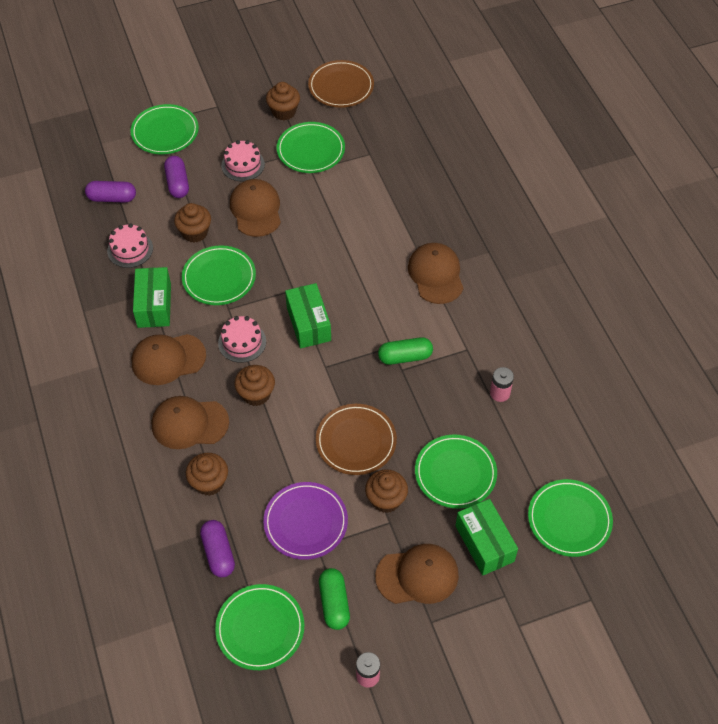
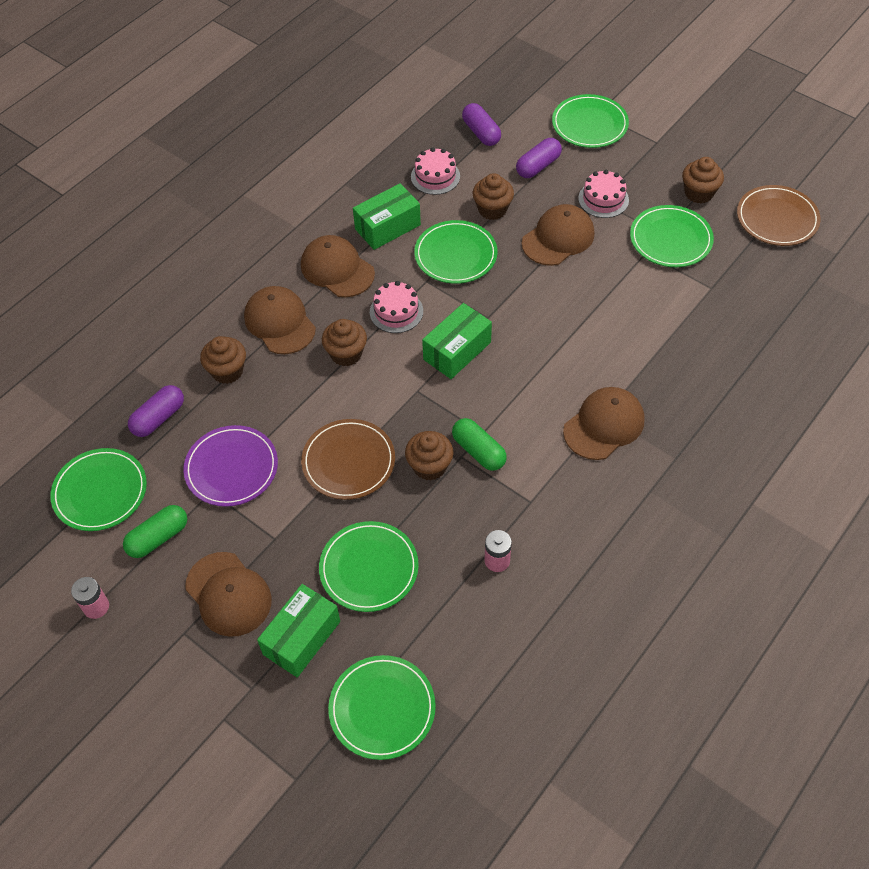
camera: 60 degrees right, 0 degrees up
brown cupcake [365,469,408,513] -> brown cupcake moved to [405,431,454,480]

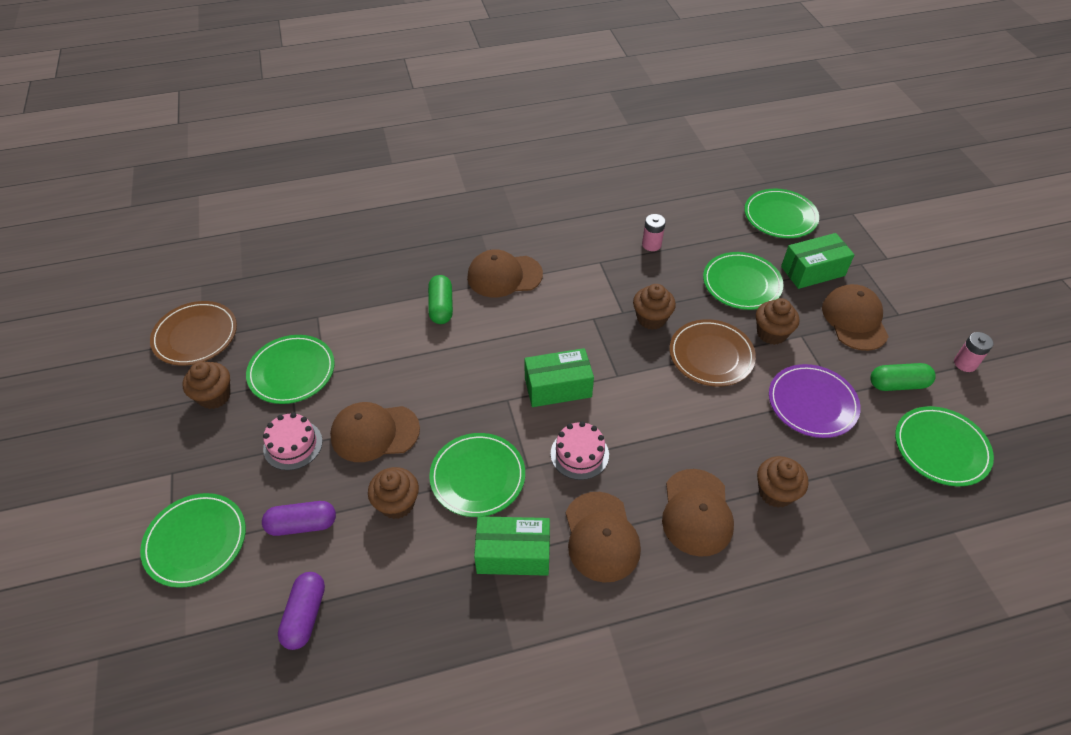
camera: 145 degrees left, 5 degrees down
purple capsule [128,385,184,437] -> none
brown cupcake [322,319,367,366] -> brown cupcake moved to [756,298,800,345]
pink cake [411,147,460,195] -> none
green capsule [452,418,507,471] -> green capsule moved to [428,275,453,324]

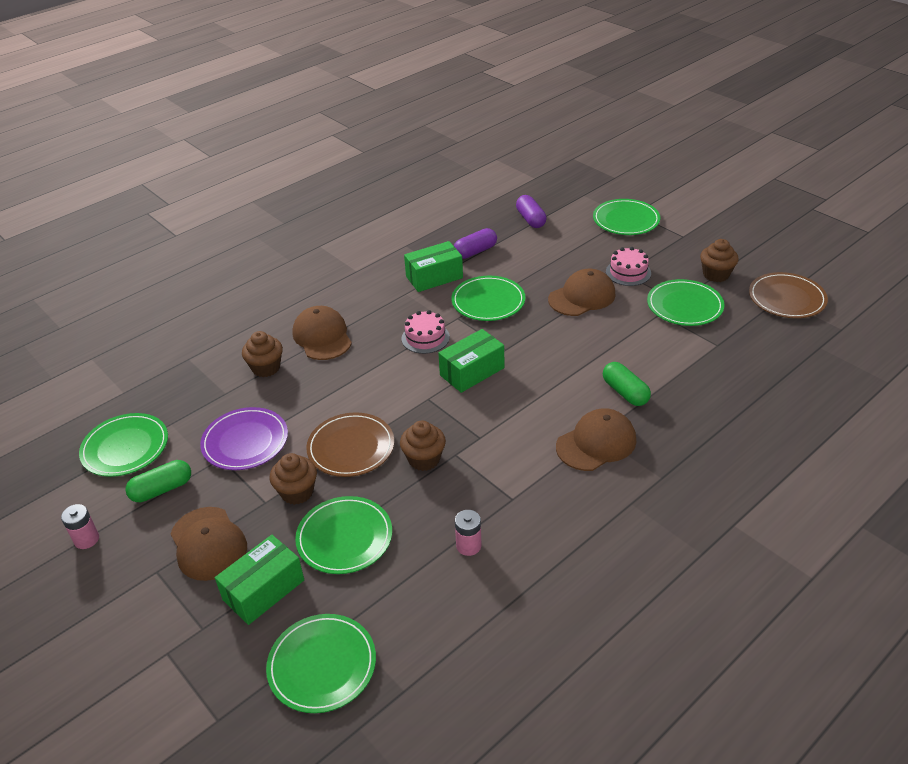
camera: 155 degrees right, 10 degrees down
purple capsule [262,501,336,536] -> purple capsule moved to [454,228,497,259]
brown cupcake [368,467,419,519] -> none
brown cap [566,492,641,583] -> none

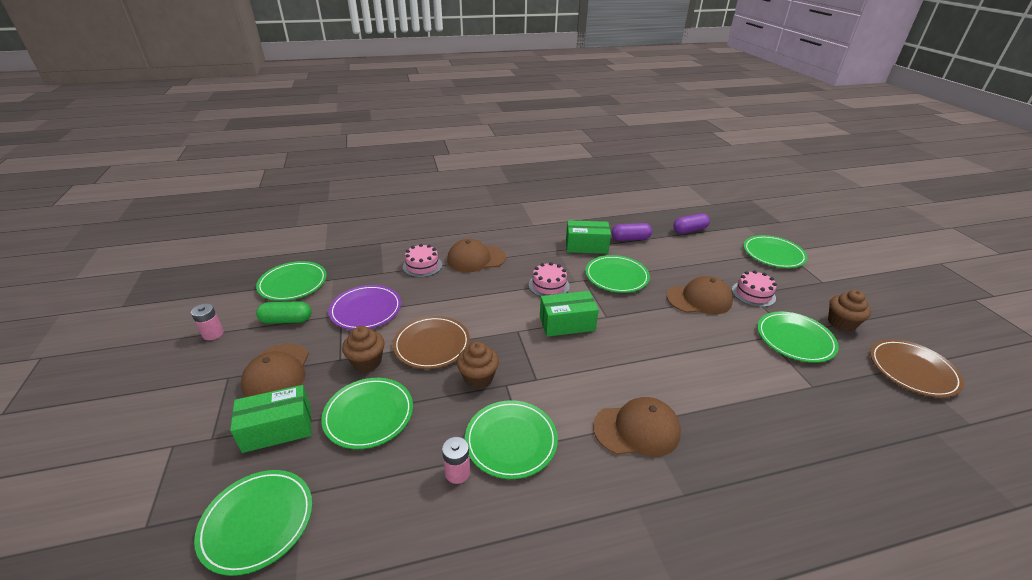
camera: 25 degrees right, 5 degrees down
brown cupcake [242,331,283,377] -> pink cake [403,244,442,277]
brown cap [292,306,352,360] -> brown cap turned 105 degrees counterclockwise [447,239,506,272]
purple capsule [516,195,546,228] -> purple capsule turned 60 degrees clockwise [673,213,710,234]
green capsule [603,362,651,406] -> none
none -> green plate [465,400,558,479]

